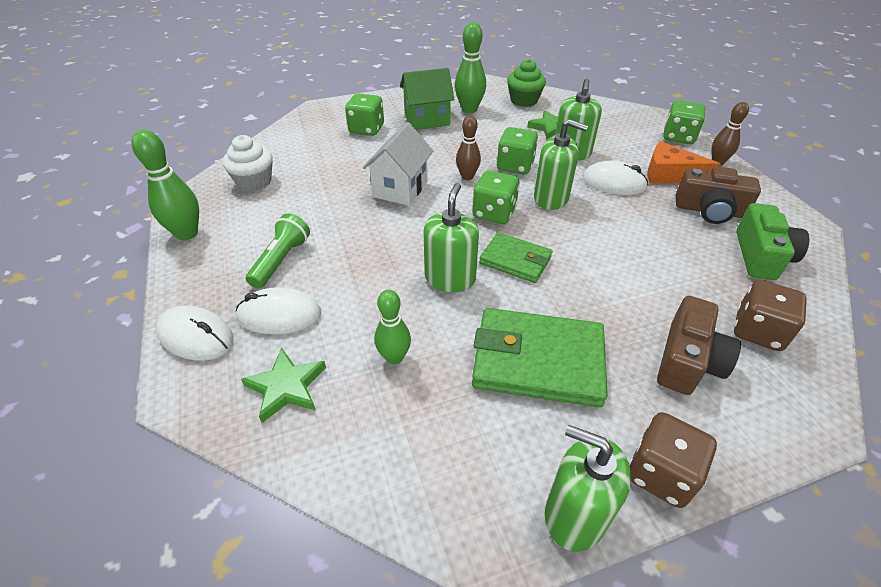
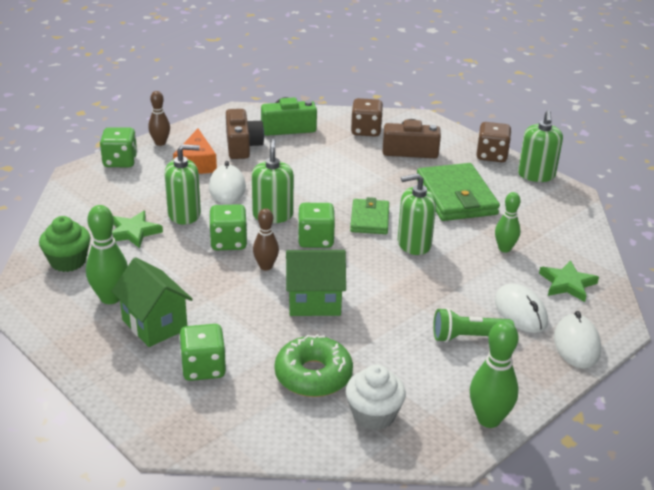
camera: 115 degrees left, 10 degrees down
white house [363,122,433,206] -> green house [286,250,346,316]
none -> green donut [274,334,353,397]

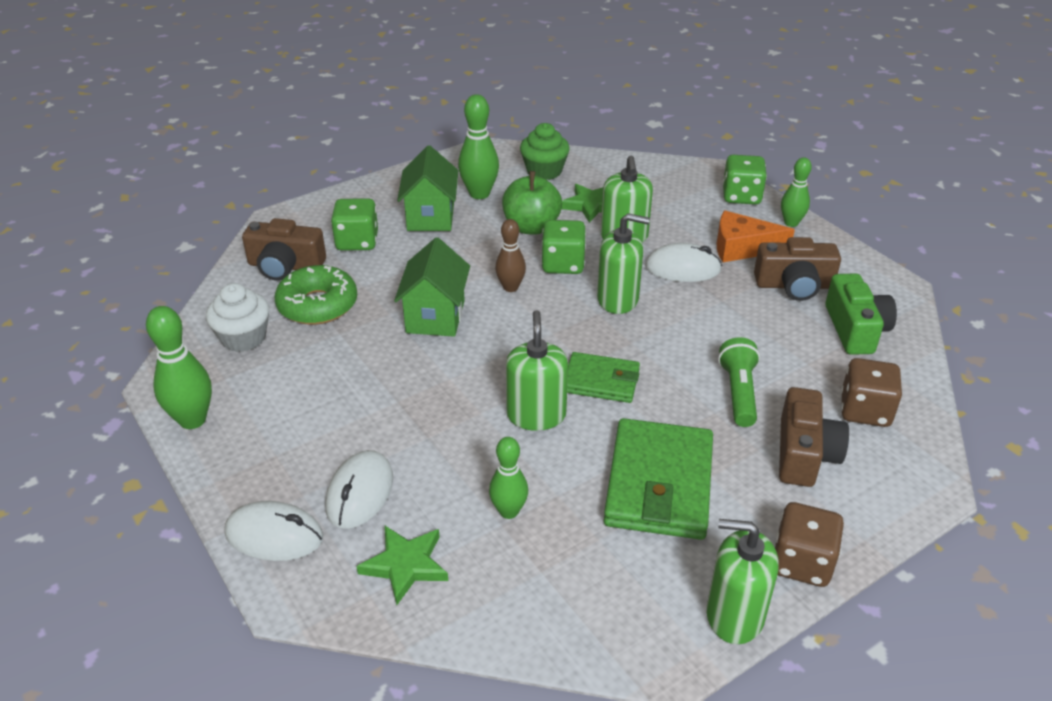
camera: 100 degrees right, 5 degrees up
green house [111,257,193,347] -> green house turned 60 degrees counterclockwise [397,146,459,231]
brown bowling pin [148,91,170,146] -> green bowling pin [781,157,812,227]
green dice [298,203,335,248] -> none
green wallet [417,163,500,221] -> green wallet turned 75 degrees counterclockwise [604,418,713,540]
green flashlight [433,308,514,343] -> green flashlight moved to [718,337,760,427]
white mouse [495,284,548,333] -> white mouse turned 60 degrees counterclockwise [325,450,393,529]
none -> brown camera [242,218,326,281]
none -> green apple [502,171,562,235]

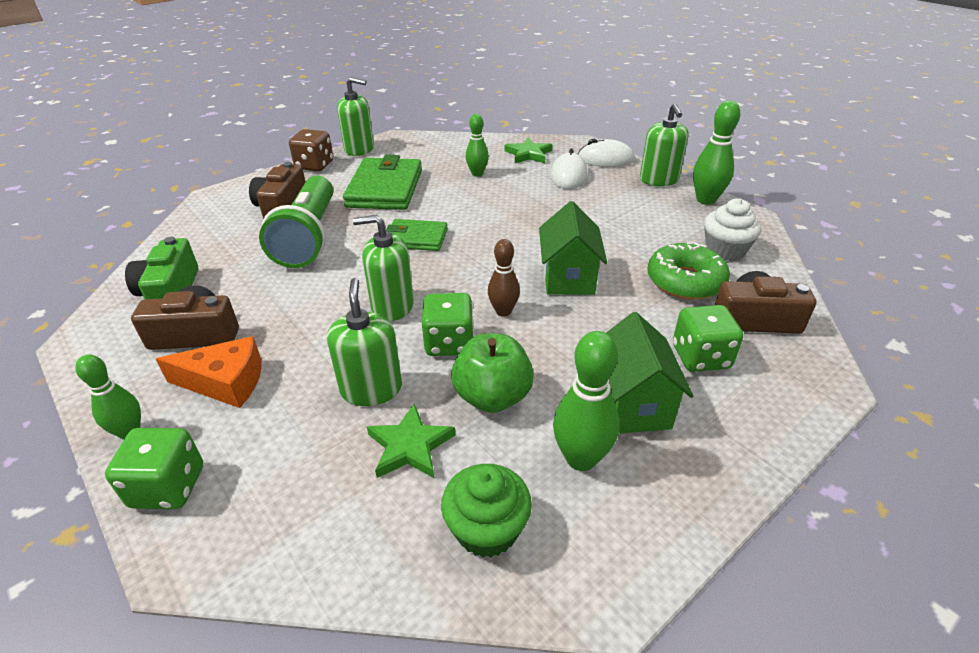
camera: 175 degrees right, 0 degrees up
green soap dispenser [506,310,568,431] -> green soap dispenser moved to [640,104,689,186]
white mouse [645,243,722,282] -> none
green flashlight [718,337,760,427] -> green flashlight [259,175,333,268], size x1.78
brown dice [841,358,902,427] -> none

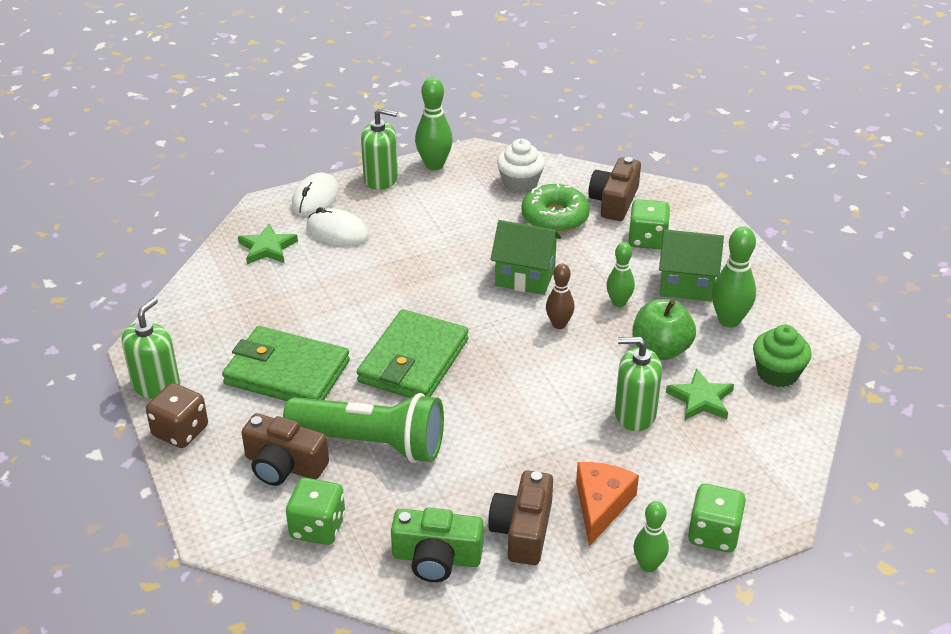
camera: 75 degrees left, 0 degrees up
green soap dispenser [353,215,414,321] -> none
green wallet [386,219,448,251] -> green wallet [357,309,468,398], size x1.69
green dice [421,293,474,356] -> green dice moved to [286,478,345,545]
green bowling pin [466,114,489,177] -> green bowling pin moved to [606,242,635,307]

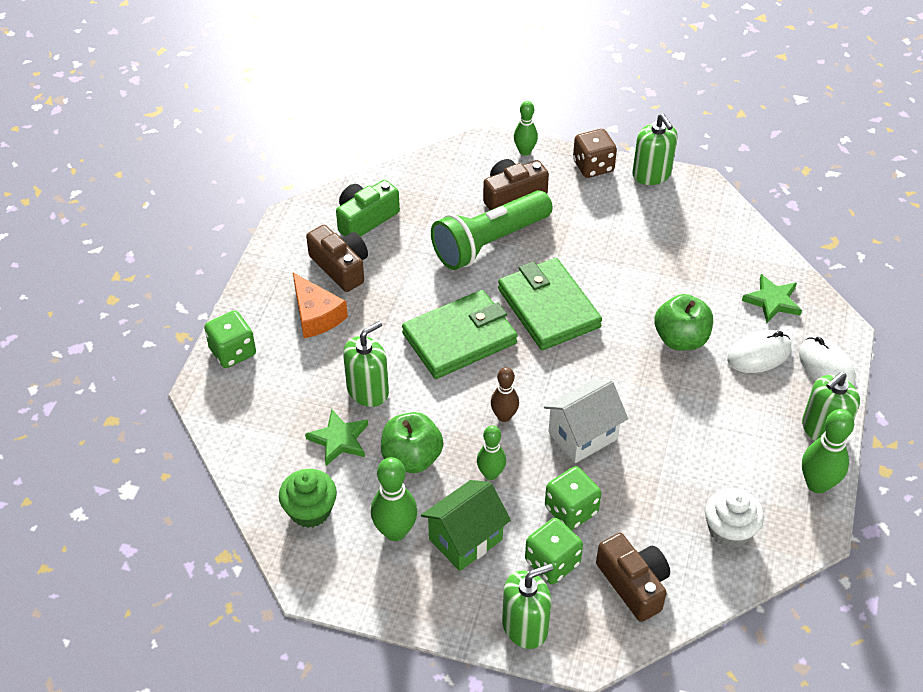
camera: 130 degrees right, 10 degrees up
green wallet [222,326,350,401] -> green wallet moved to [402,290,518,379]
green dice [286,478,345,545] -> green dice moved to [545,466,601,530]
green house [490,220,561,295] -> white house [544,380,628,463]
green donut [521,184,590,233] -> none
green bowling pin [633,501,669,572] -> green bowling pin moved to [514,101,538,156]
none -> green soap dispenser [502,564,553,649]
none -> green apple [654,294,713,350]

